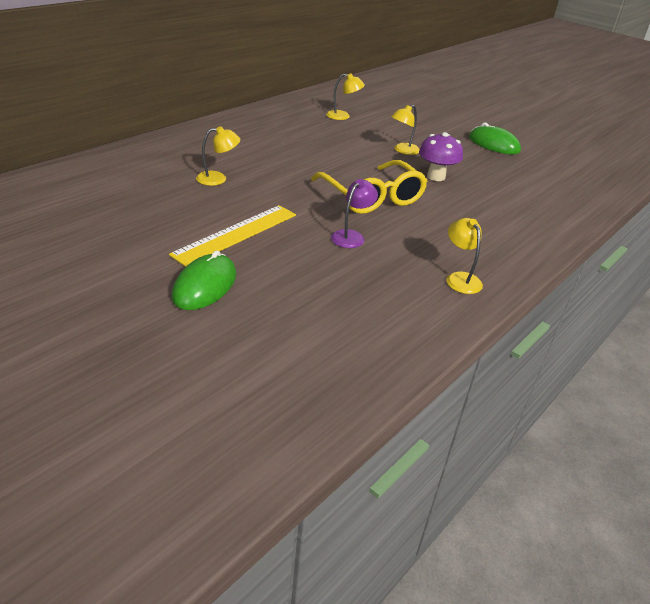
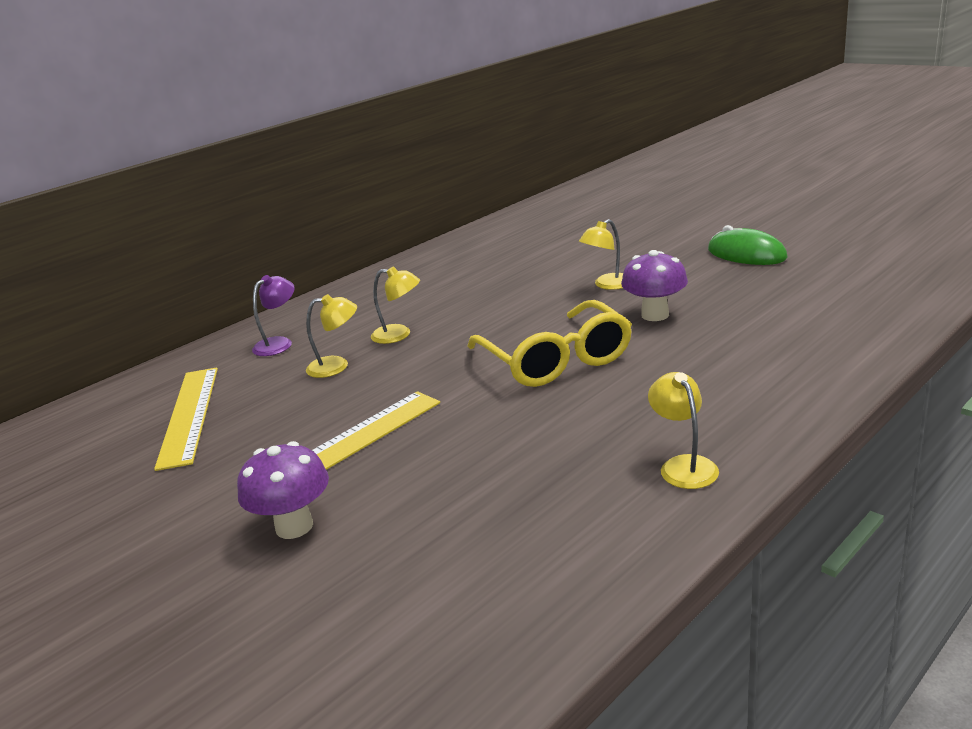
camera: 10 degrees right, 10 degrees down
green mouse [172,250,236,310] -> purple mushroom [237,441,329,539]
yellow lamp [326,73,365,120] -> yellow lamp moved to [371,266,420,344]
purple lamp [331,179,378,248] -> purple lamp moved to [252,275,295,356]
none -> yellow ruler [154,368,218,471]

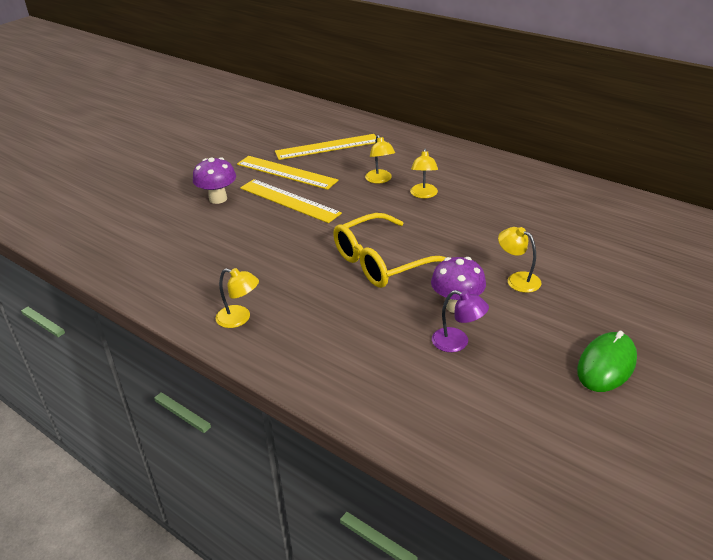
camera: 80 degrees right, 10 degrees up
purple lamp [252,275,295,356] -> purple lamp moved to [432,290,489,352]
yellow lamp [648,372,719,489] -> yellow lamp turned 45 degrees clockwise [215,268,259,328]
none -> yellow ruler [237,156,338,190]

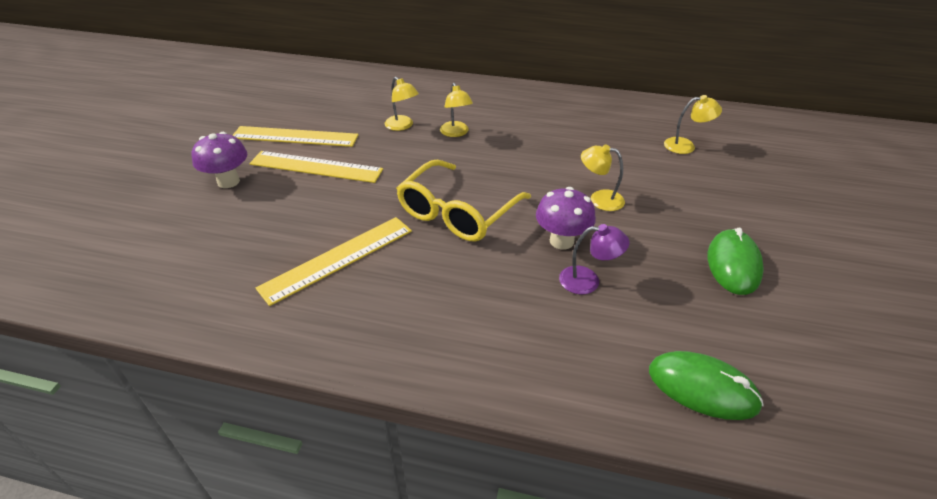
camera: 25 degrees left, 5 degrees up
yellow lamp [215,268,259,328] -> yellow lamp moved to [664,95,722,154]
yellow ruler [275,134,376,160] -> yellow ruler moved to [256,217,412,306]
none -> green mouse [649,351,764,420]

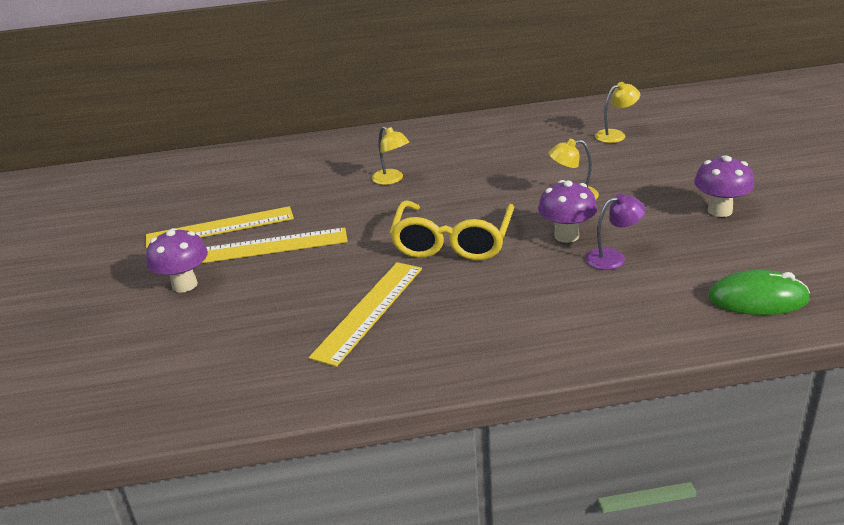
camera: 20 degrees left, 10 degrees down
yellow lamp [385,77,419,131] -> none
green mouse [708,228,764,295] -> purple mushroom [694,155,754,217]

